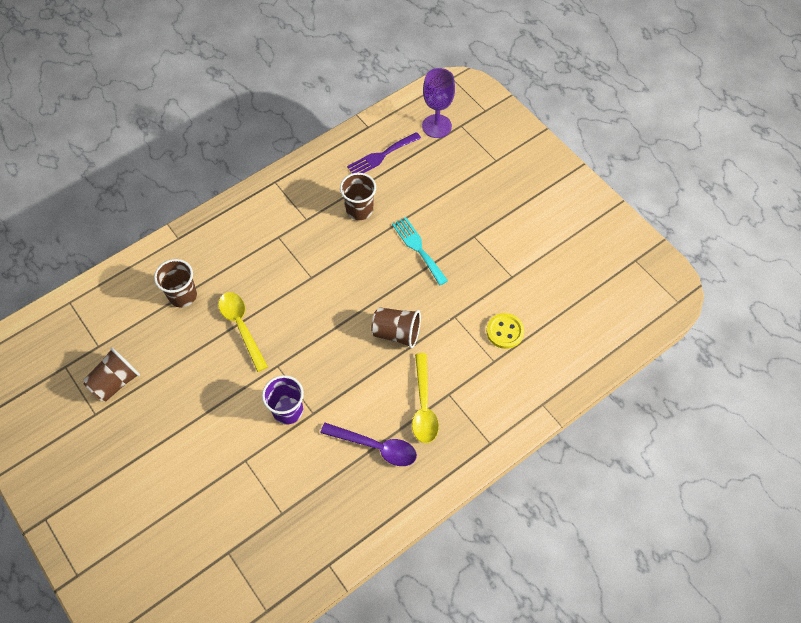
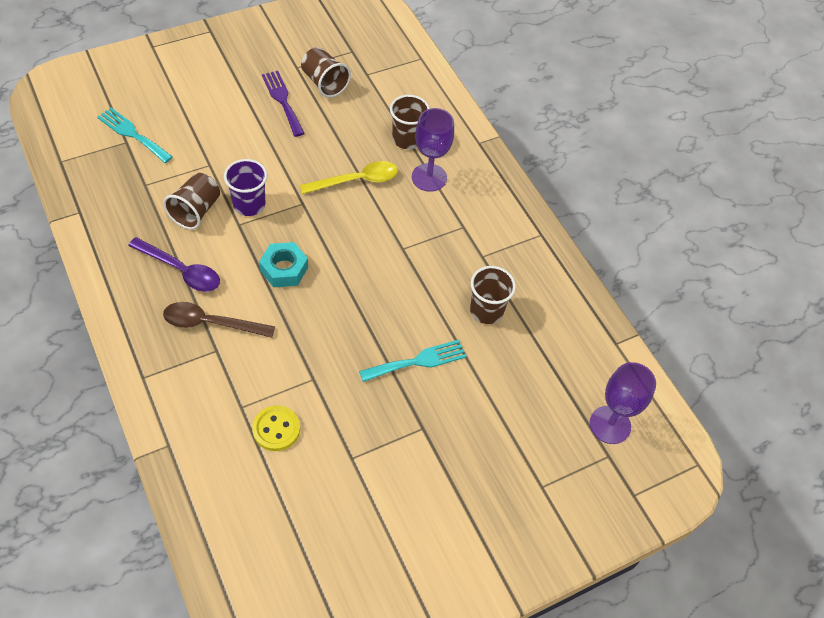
camera: 95 degrees right, 5 degrees down
purple spoon [321,423,417,466] -> purple spoon turned 90 degrees counterclockwise [128,237,220,292]
purple fork [347,132,421,173] -> purple fork moved to [262,71,305,137]
brown cup [371,307,421,348] -> brown cup moved to [163,173,220,230]
yellow spoon [412,353,439,443] -> brown spoon [163,302,275,338]
none -> turquoise fork [97,108,173,163]
none -> turquoise nut [259,242,308,287]
none -> purple goblet [412,108,454,192]

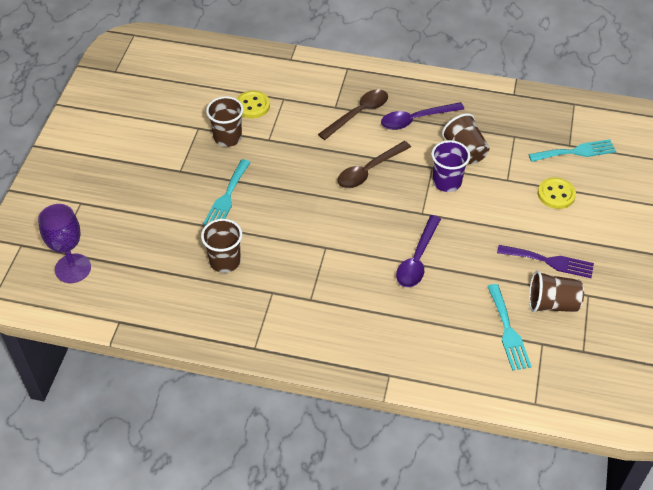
camera: 135 degrees right, 5 degrees down
turquoise nut [259,242,308,287] -> brown spoon [338,141,411,188]
yellow spoon [300,161,398,194] -> purple spoon [396,215,441,287]
brown cup [390,95,430,149] -> brown cup moved to [206,96,244,147]
purple goblet [412,108,454,192] -> none
none -> turquoise fork [487,284,532,371]
none -> yellow button [538,177,576,209]

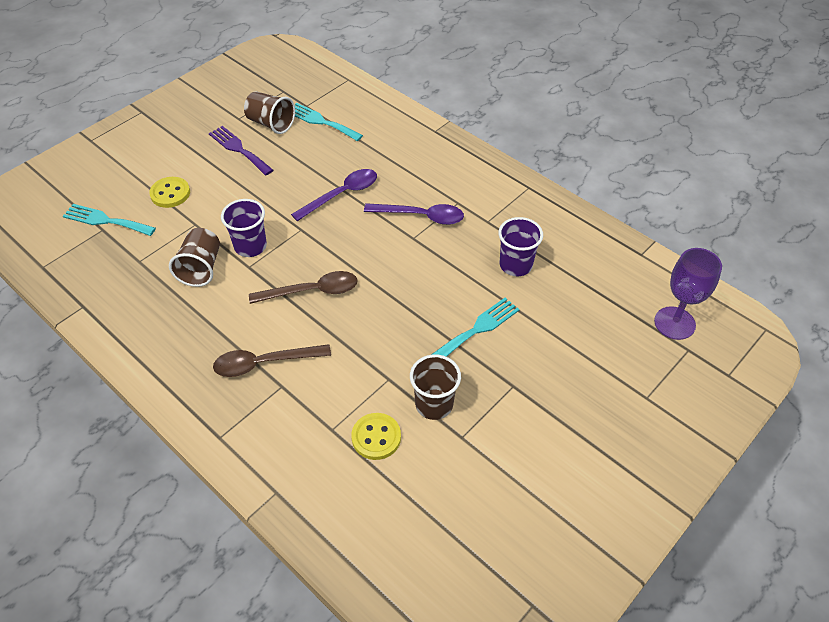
camera: 150 degrees left, 0 degrees up
brown cup [201,219,242,273] -> purple cup [498,217,543,276]
purple spoon [381,102,464,130] -> purple spoon moved to [364,203,464,225]
turquoise fork [487,284,532,371] -> turquoise fork turned 75 degrees counterclockwise [295,103,363,141]

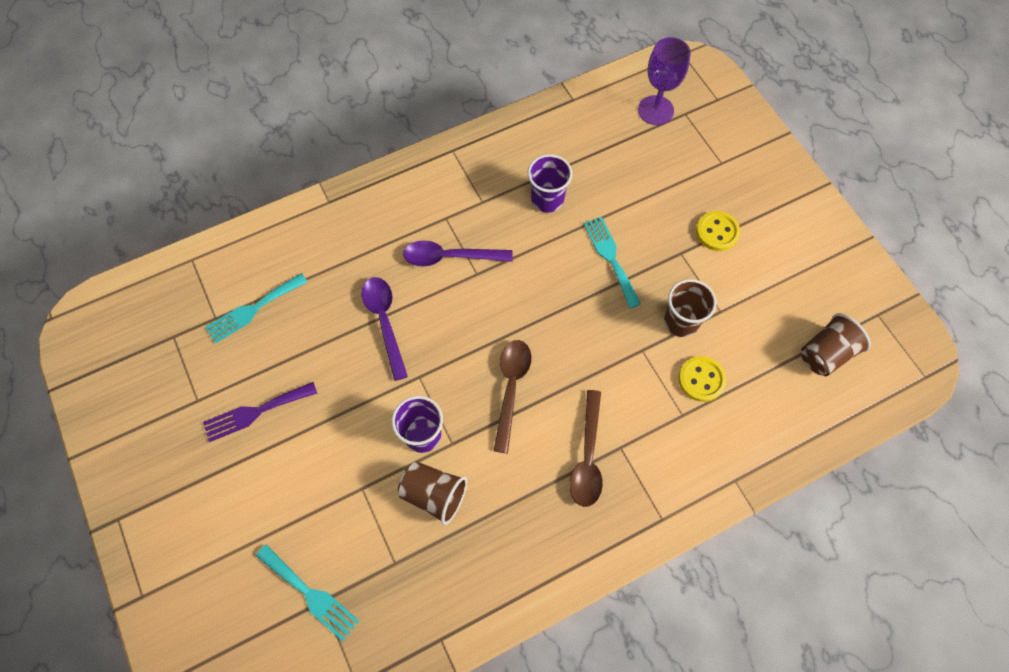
camera: 70 degrees left, 15 degrees up
turquoise fork [63,204,156,236] -> turquoise fork turned 90 degrees counterclockwise [256,544,359,641]
yellow button [149,177,190,208] -> yellow button moved to [696,211,740,251]
brown cup [244,91,295,134] -> brown cup moved to [801,313,871,376]
purple spoon [364,203,464,225] -> purple spoon turned 120 degrees counterclockwise [403,240,513,266]

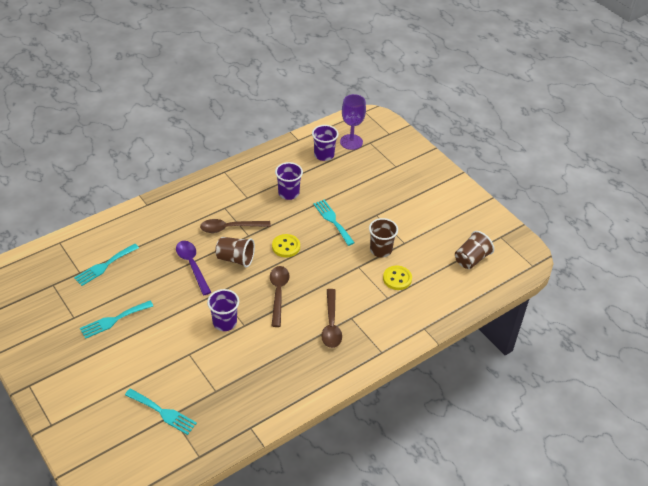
camera: 10 degrees left, 20 degrees down
purple fork [203,382,317,442] -> turquoise fork [80,301,153,339]
brown cup [398,461,467,525] -> brown cup moved to [215,237,255,268]
purple spoon [403,240,513,266] -> brown spoon [200,219,271,233]
yellow button [696,211,740,251] -> yellow button moved to [272,234,300,257]
none -> purple cup [312,125,339,161]

